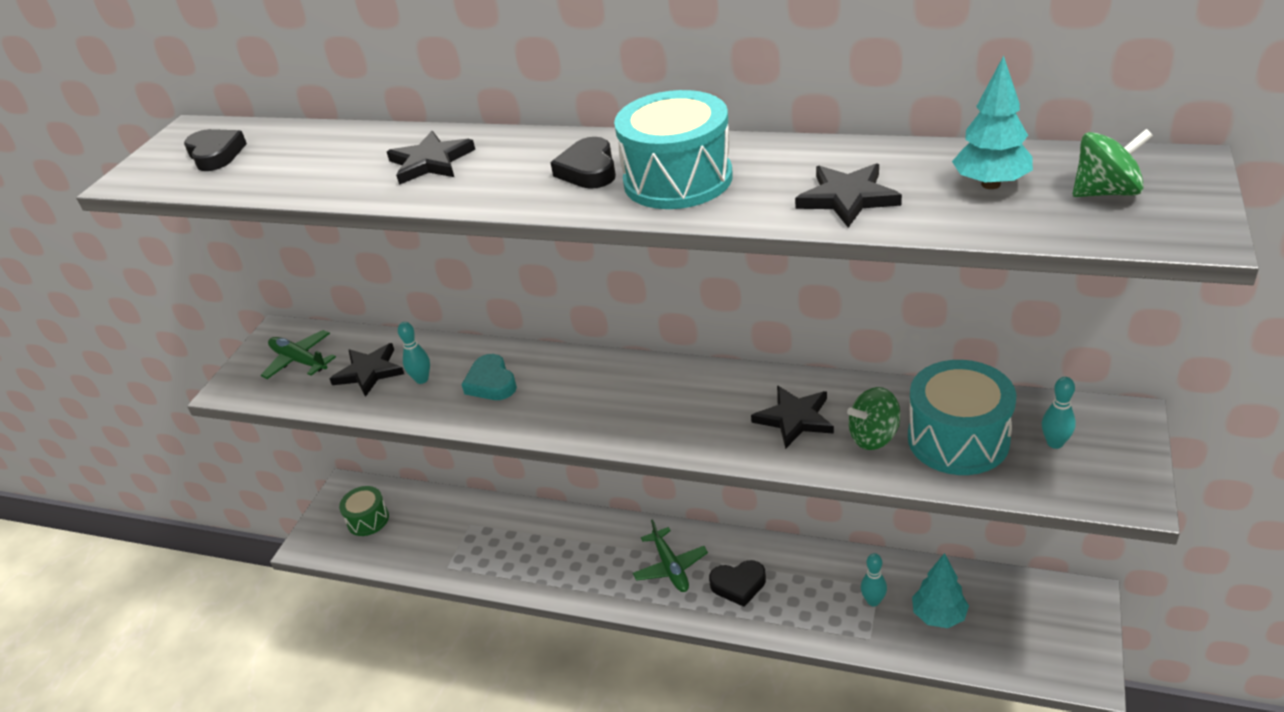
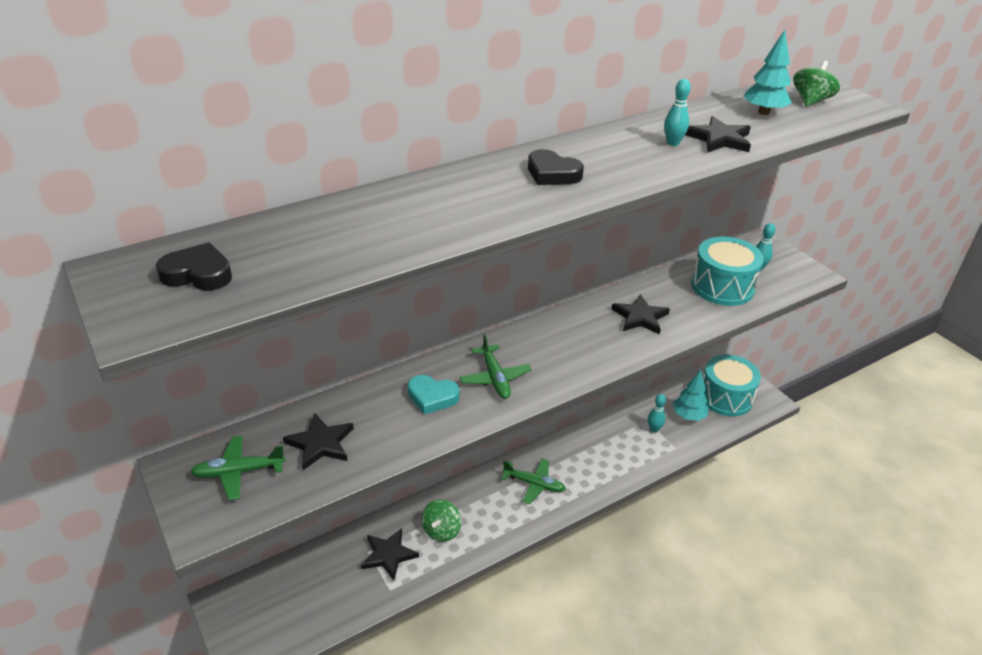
camera: 55 degrees left, 0 degrees up
green drum [339,486,389,536] -> none
black star [387,131,475,185] -> black star moved to [361,528,419,580]
turquoise bowling pin [398,322,430,384] -> turquoise bowling pin moved to [664,79,691,146]
turquoise drum [614,90,733,209] -> turquoise drum moved to [703,355,761,416]
black heart [709,560,766,607] -> none
green spinning top [847,387,900,450] -> green spinning top moved to [422,499,461,542]
none -> green plane [460,334,532,399]

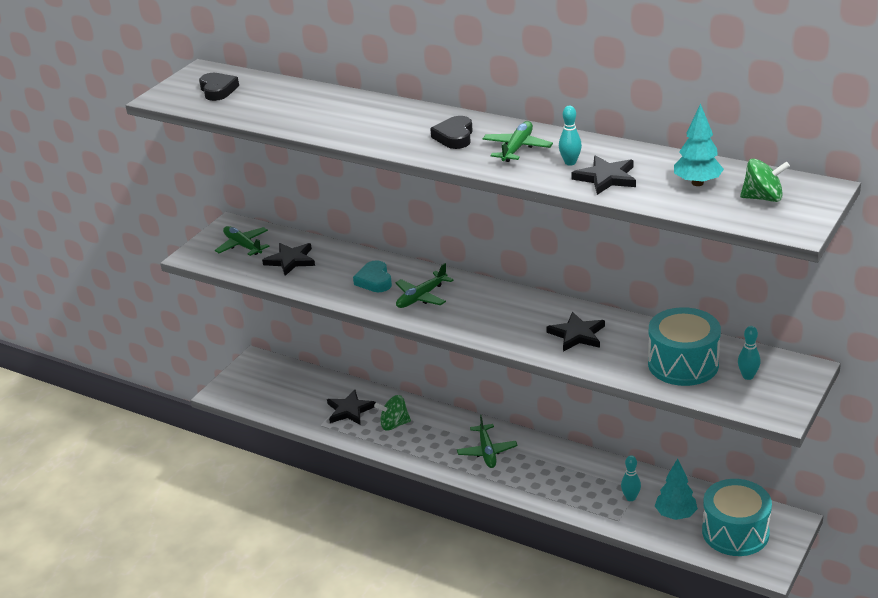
camera: 65 degrees right, 5 degrees down
none -> green plane [483,121,553,162]

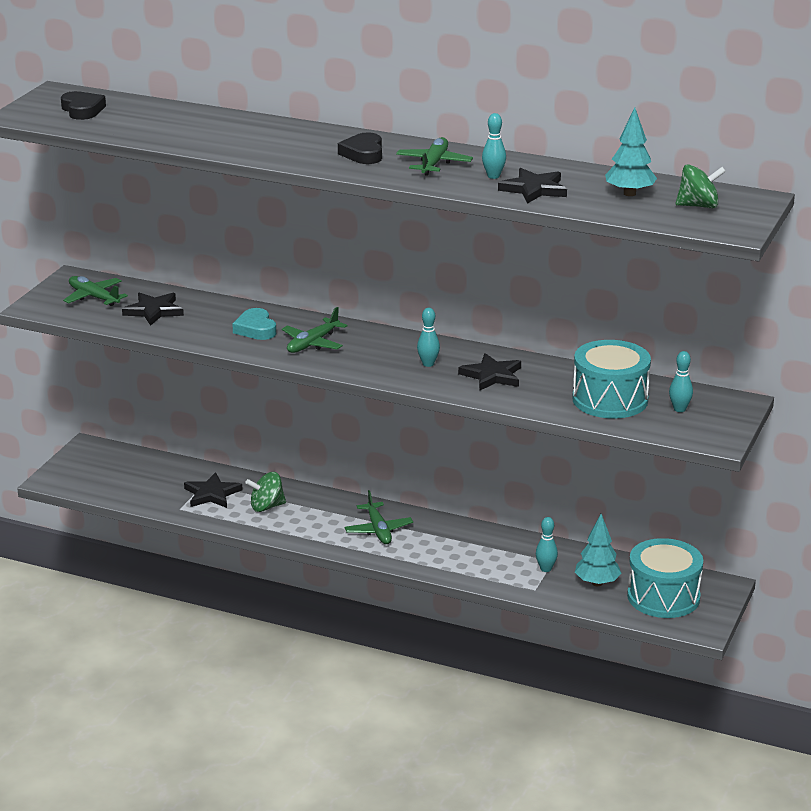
camera: 10 degrees left, 5 degrees down
none -> turquoise bowling pin [417,308,440,367]

